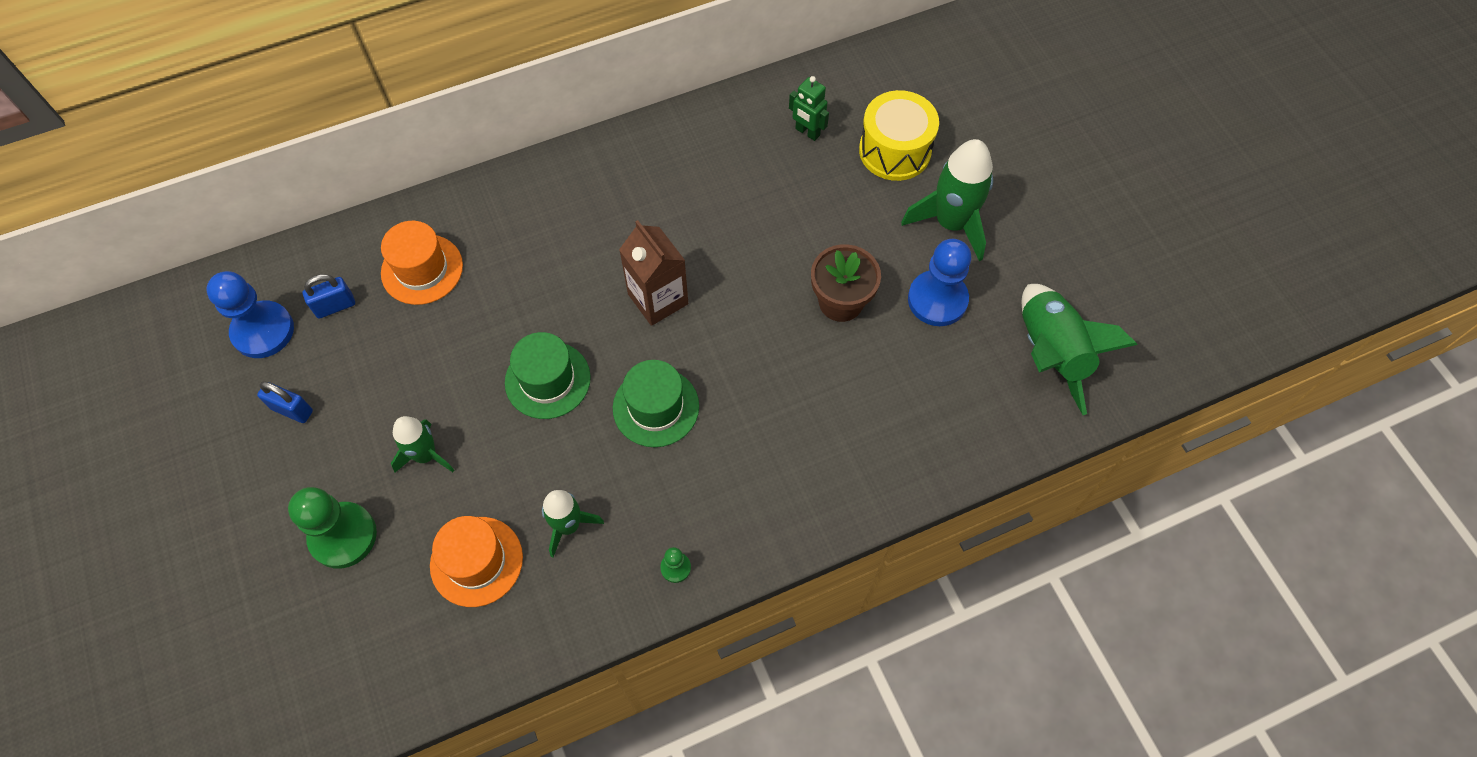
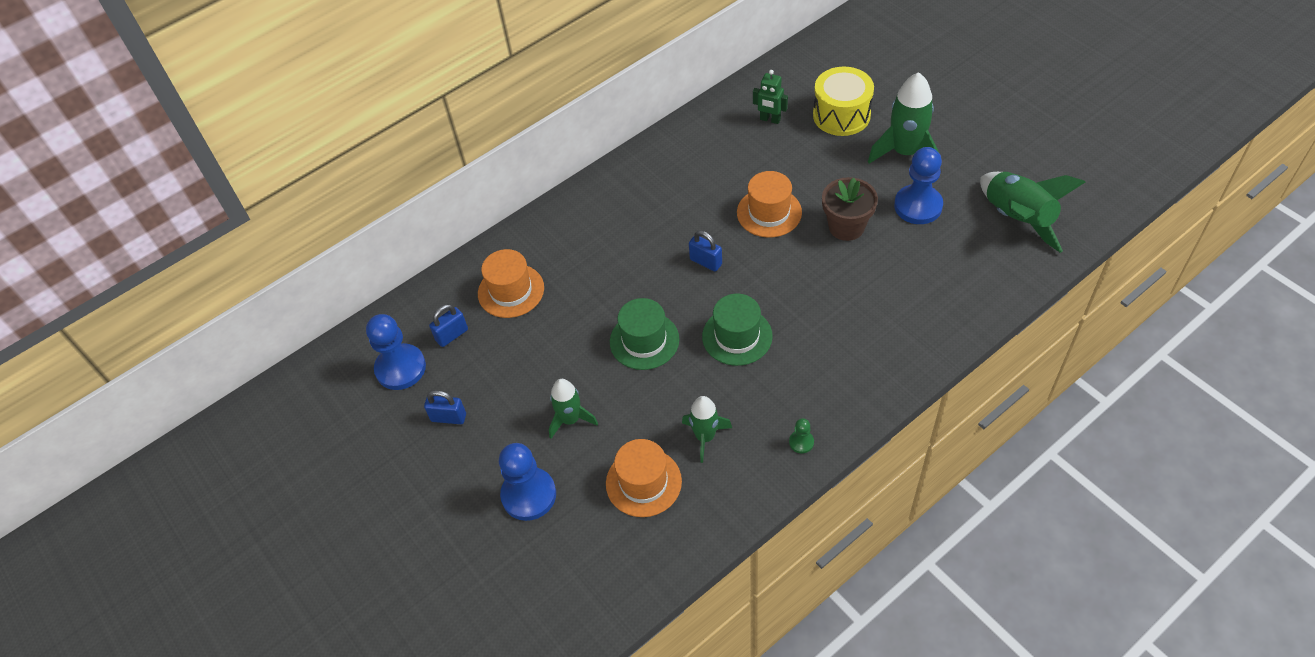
camera: 10 degrees left, 10 degrees down
green pawn [288,487,377,569] -> blue pawn [499,443,556,521]
brown carton [619,220,688,326] -> blue padlock [689,230,722,271]
none -> orange hat [737,171,802,238]

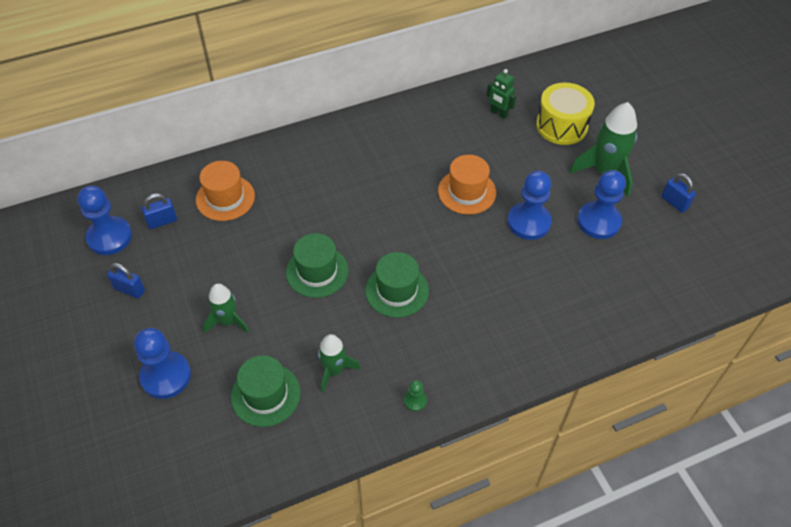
camera: 10 degrees right, 0 degrees up
orange hat [606,439,682,517] -> green hat [231,355,301,427]
blue padlock [689,230,722,271] -> blue padlock moved to [661,173,696,213]
brown flower pot [822,177,878,241] -> blue pawn [507,171,552,240]
green rocket [980,172,1085,253] -> none

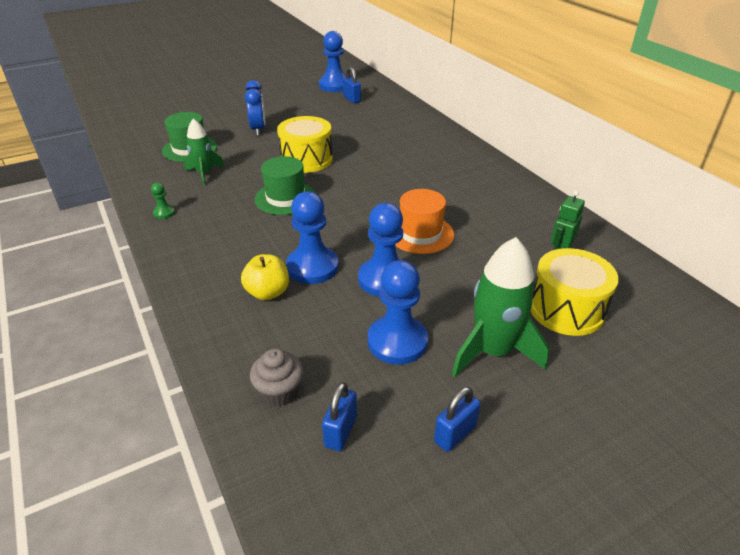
camera: 85 degrees right, 15 degrees down
blue padlock [107,263,145,299] -> blue padlock moved to [322,382,357,451]
blue pawn [134,328,191,399] -> blue pawn moved to [286,191,339,284]
orange hat [196,161,255,221] -> none
green rocket [203,283,249,333] -> blue clock [245,80,265,136]
green hat [286,233,349,298] -> yellow drum [277,116,333,173]
none -> yellow apple [241,254,289,300]
none -> grey cupcake [250,348,304,406]

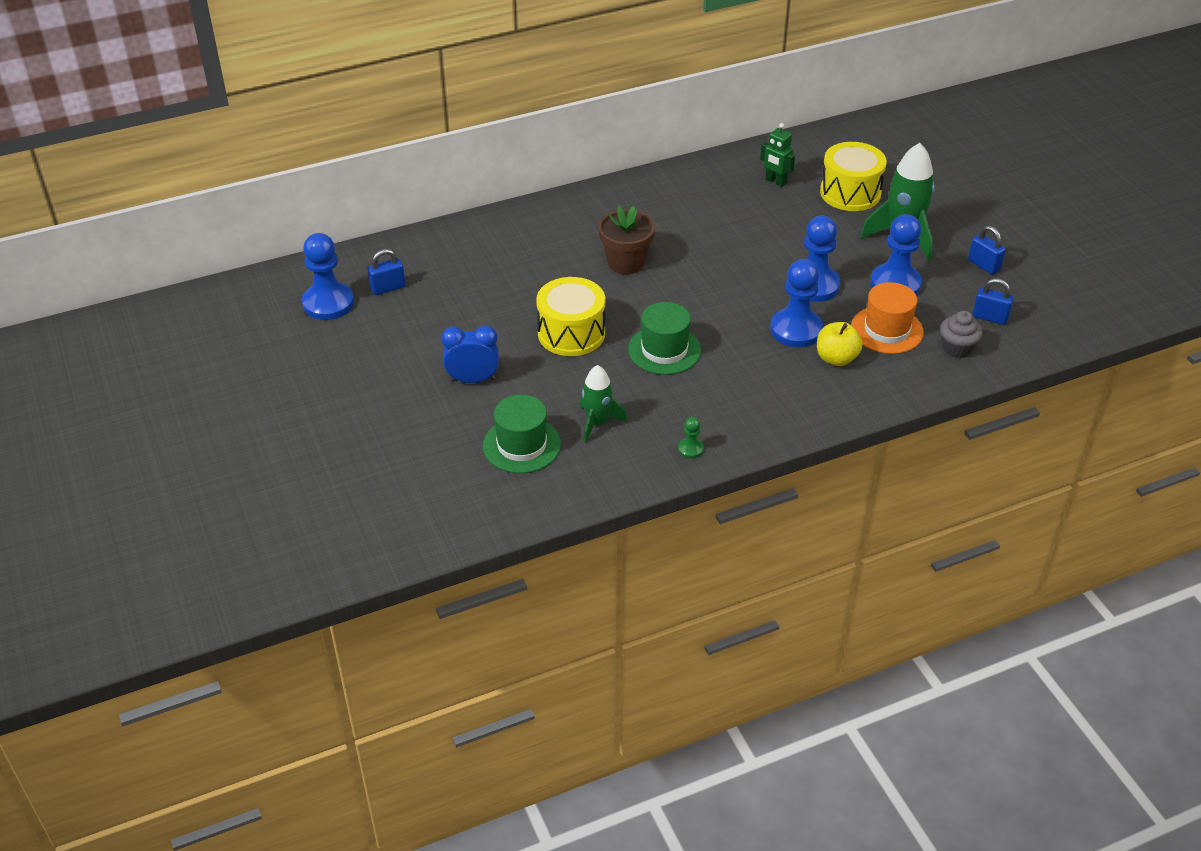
camera: 85 degrees left, 5 degrees up
orange hat [395,189,454,254] -> orange hat moved to [851,282,924,354]
none -> brown flower pot [598,206,655,274]

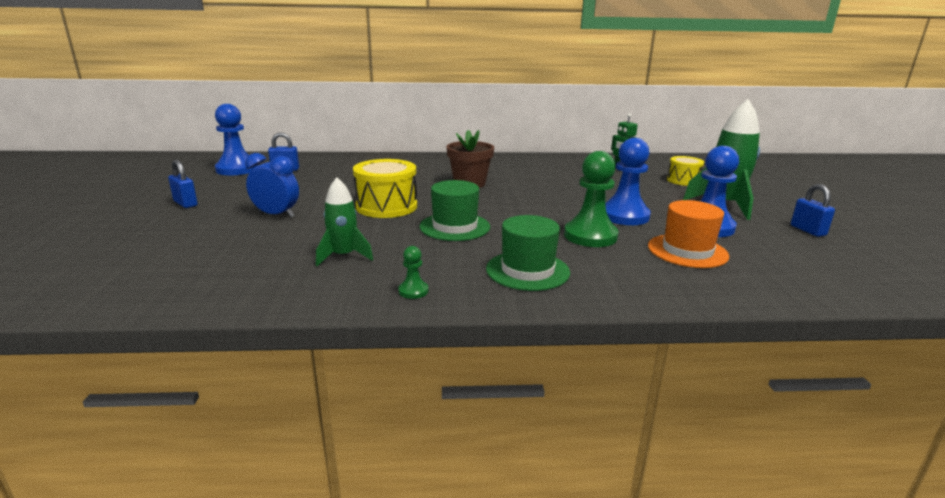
camera: 20 degrees right, 20 degrees down
green hat [483,395,561,473] -> green hat moved to [486,215,570,291]
blue pawn [770,259,823,347] -> green pawn [564,151,619,247]
yellow apple [817,322,863,366] -> none
yellow drum [820,142,887,211] -> yellow drum [667,156,704,186], size x0.61
grey cupcake [940,311,983,358] -> none
blue padlock [972,278,1014,325] -> blue padlock moved to [168,160,198,208]

